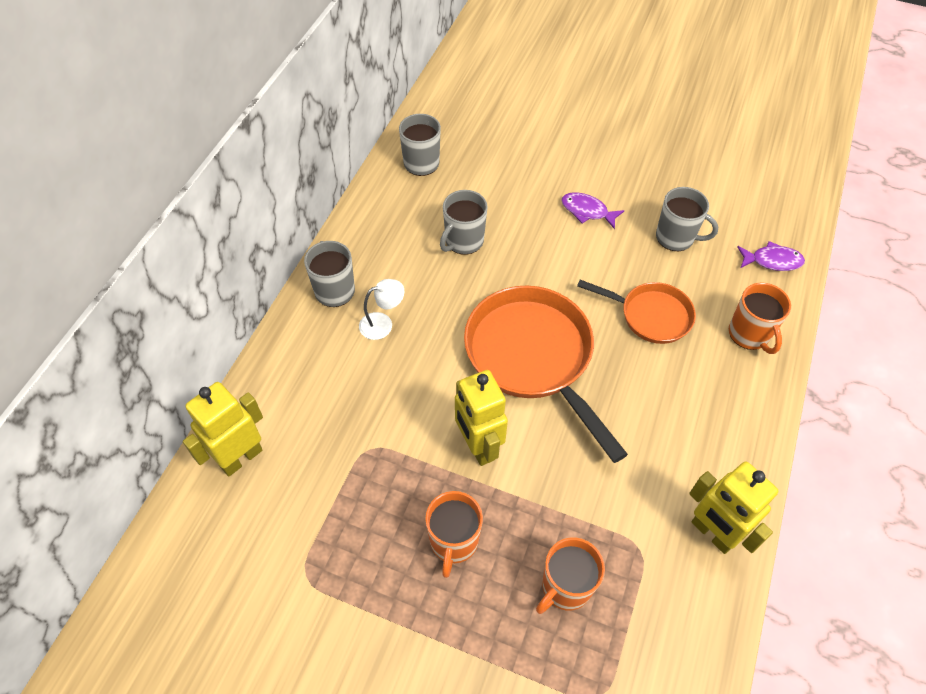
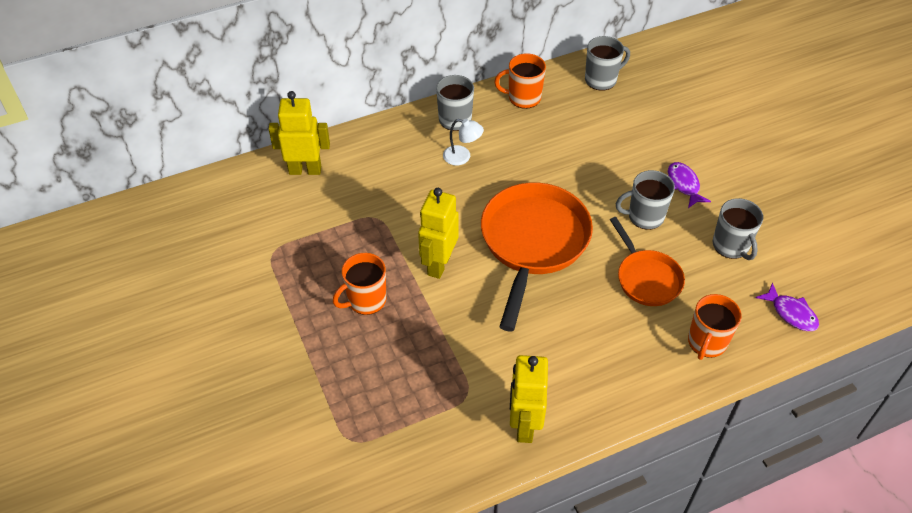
camera: 45 degrees right, 5 degrees down
grey mug [440,190,488,255] -> grey mug moved to [616,170,675,230]
orange mug [536,537,605,614] -> orange mug moved to [494,53,546,109]

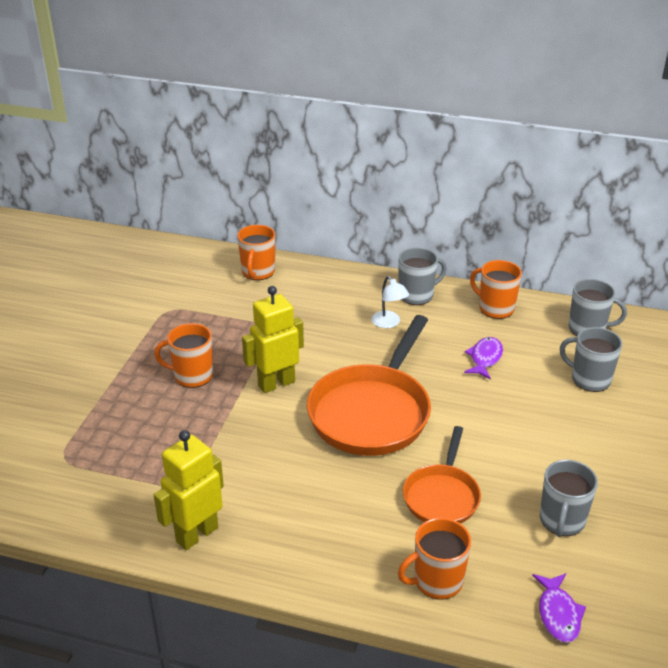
camera: 40 degrees right, 15 degrees down
yellow robot [269,91,330,175] -> orange mug [237,225,275,280]
orange pan [481,183,593,331] -> orange pan turned 150 degrees clockwise [307,315,431,456]
grey mug [616,170,675,230] -> grey mug moved to [560,327,622,392]
purple fish [668,162,711,208] -> purple fish moved to [464,337,503,379]

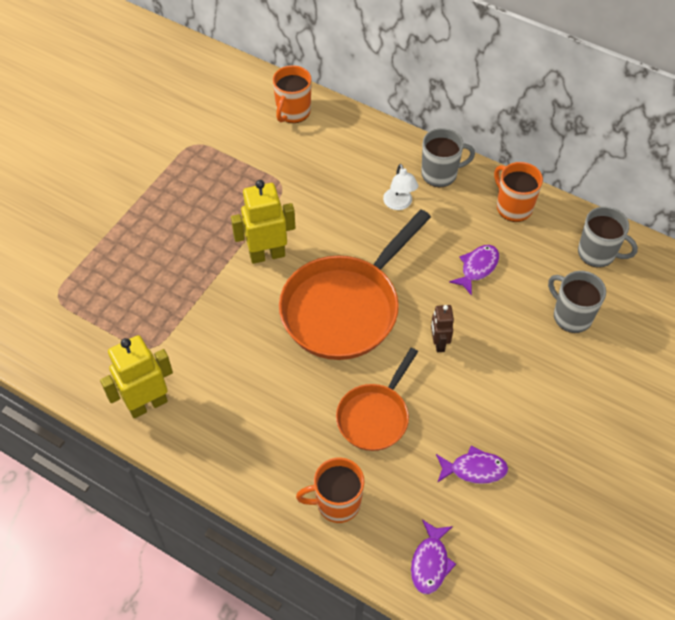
camera: 15 degrees right, 20 degrees up
orange mug [154,323,213,388] -> none
grey mug [540,460,598,537] -> purple fish [436,446,508,484]
none -> brown robot [431,305,454,352]

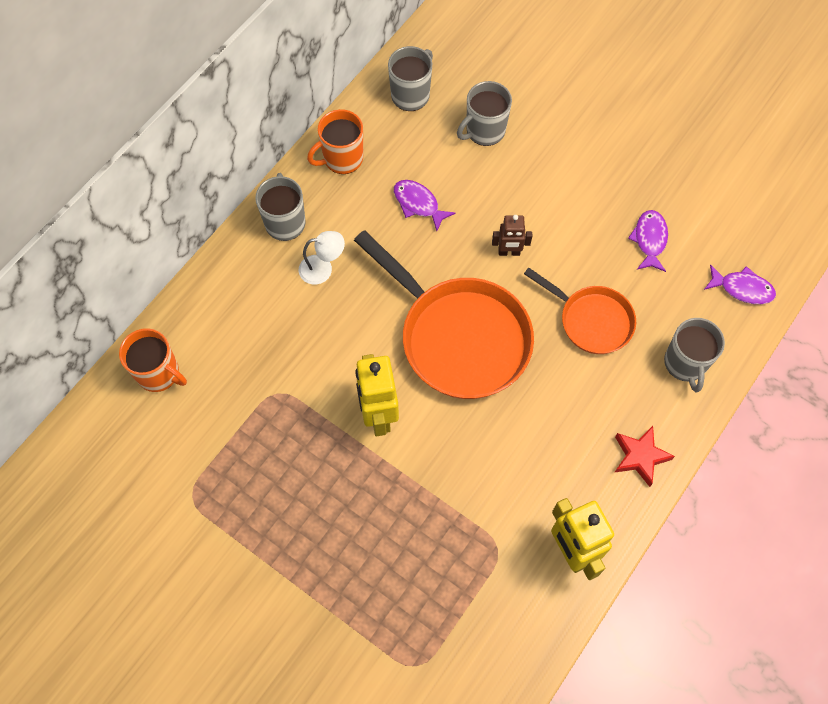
camera: 85 degrees left, 10 degrees up
orange mug [296,457,364,523] -> grey mug [664,318,725,392]
none -> red star [614,426,675,487]

